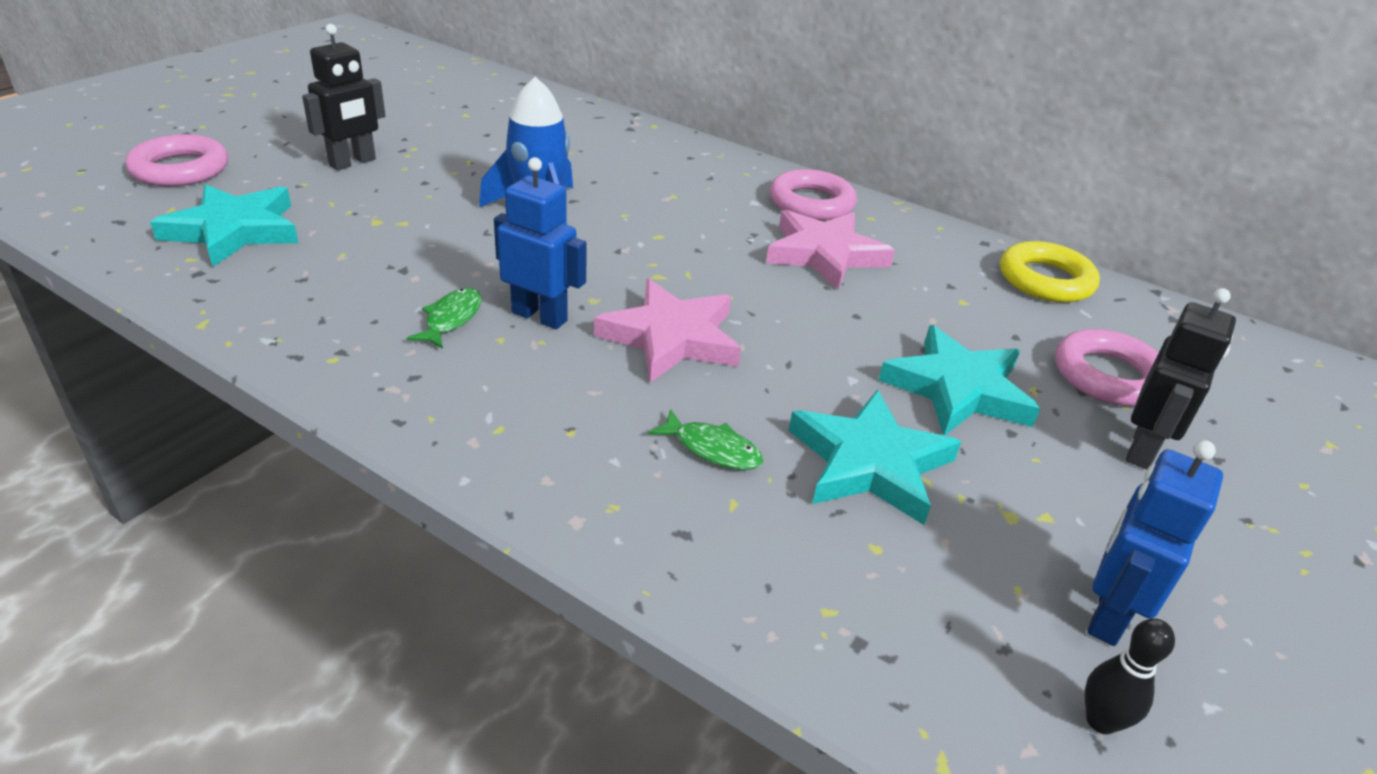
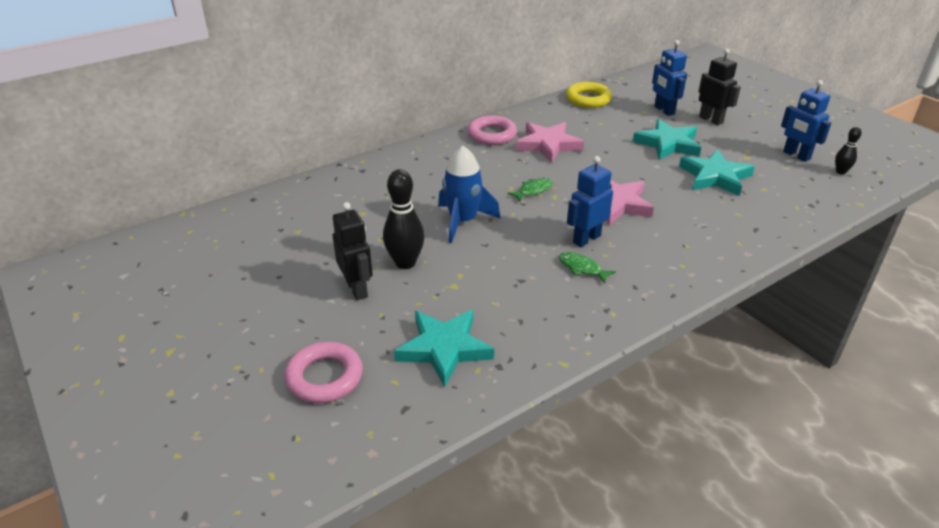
camera: 65 degrees left, 0 degrees up
green fish [648,409,763,470] -> green fish moved to [507,178,553,202]
pink ring [1055,329,1158,406] -> blue robot [652,40,687,116]
none -> black bowling pin [383,169,425,269]

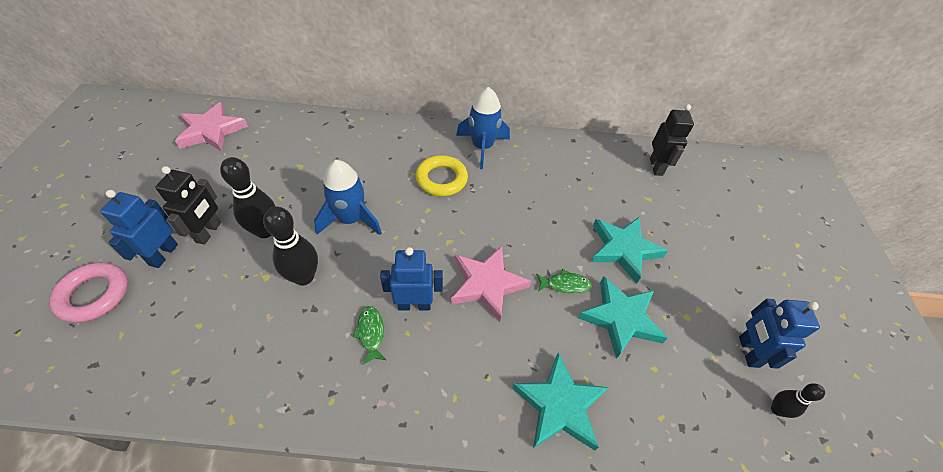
camera: 35 degrees right, 15 degrees up
turquoise star [394,310,494,387] -> turquoise star moved to [512,353,609,451]
pink ring [467,115,517,145] -> blue rocket [456,87,510,169]
green fish [507,178,553,202] -> green fish moved to [536,269,592,294]
pink star [515,122,584,163] -> pink star moved to [175,102,248,152]
yellow ring [566,82,612,108] -> yellow ring moved to [416,155,468,196]
blue robot [652,40,687,116] -> blue robot moved to [100,190,178,268]
black robot [698,48,741,125] -> black robot moved to [650,104,694,176]
none -> black bowling pin [263,207,318,285]

